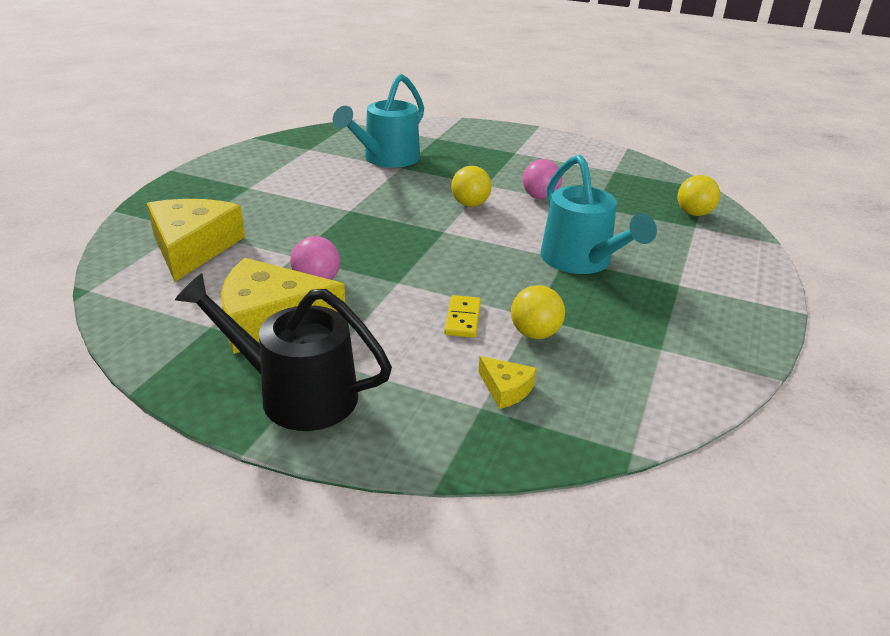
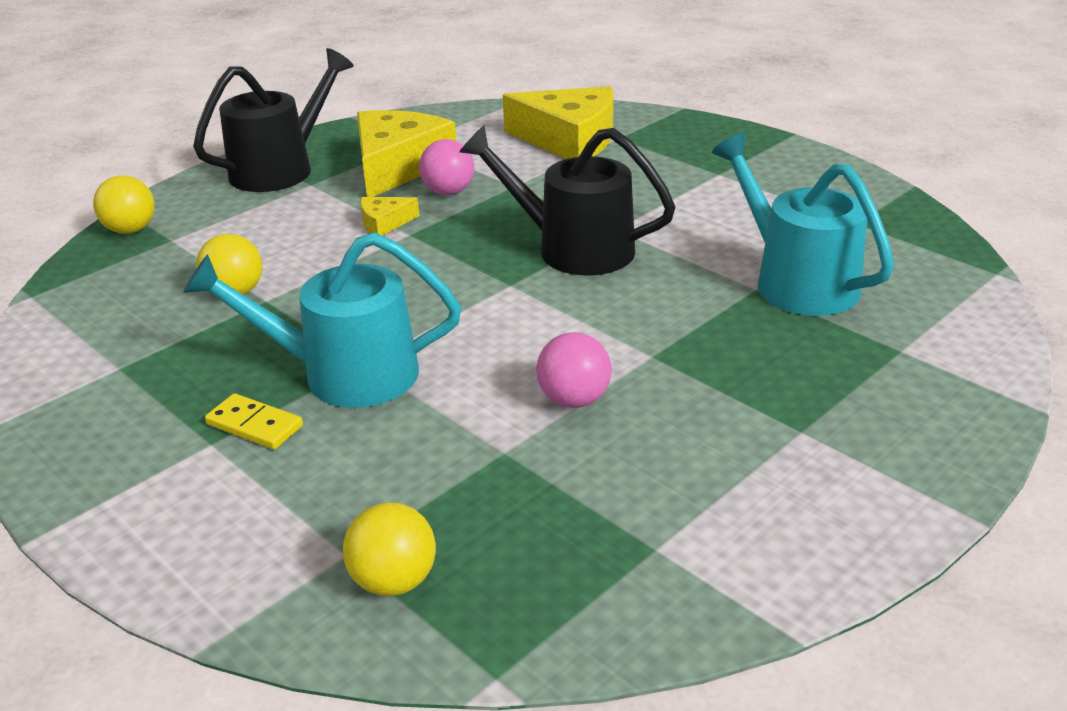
camera: 115 degrees right, 0 degrees up
yellow domino [444,295,481,338] -> yellow domino moved to [205,393,303,449]
yellow ball [451,166,492,207] -> yellow ball moved to [93,175,155,234]
yellow cheese [478,356,537,409] -> yellow cheese moved to [360,197,419,236]
none -> black watering can [459,125,676,275]

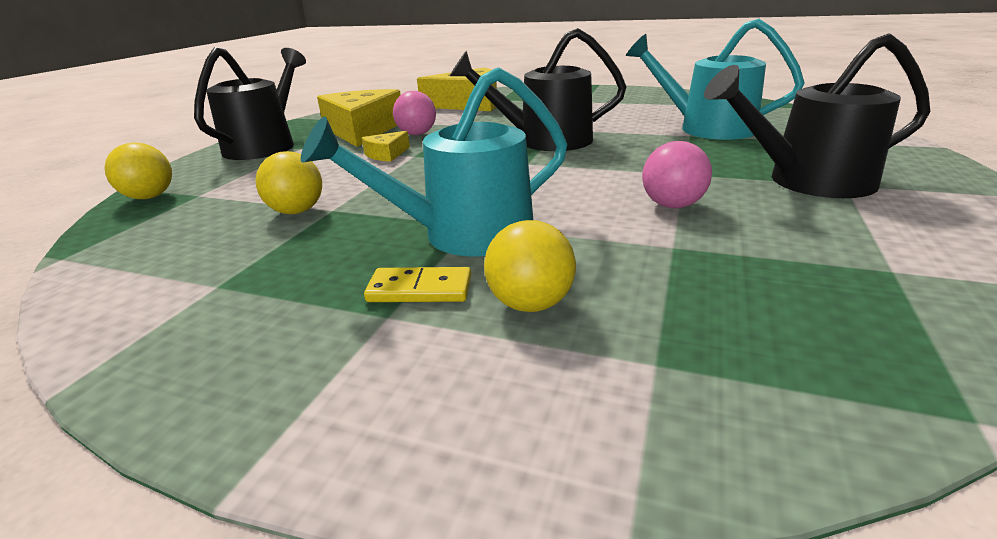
camera: 25 degrees left, 5 degrees down
yellow ball [343,502,436,596] -> yellow ball moved to [484,220,576,312]
none -> black watering can [704,34,931,198]

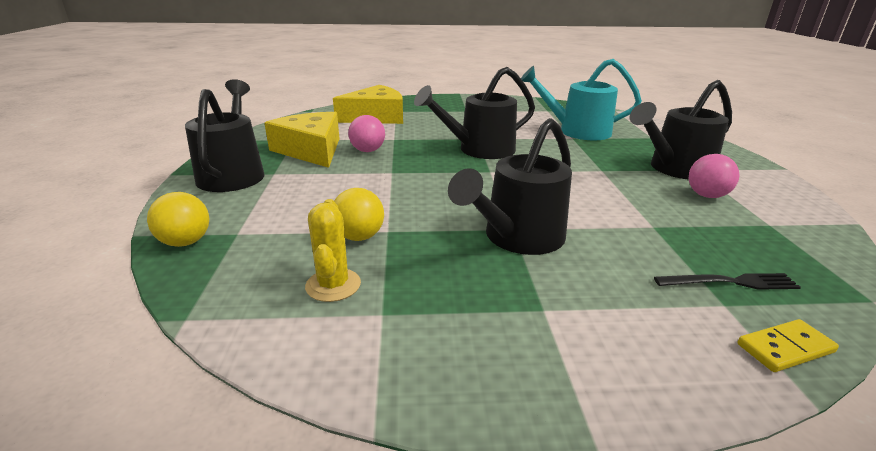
camera: 25 degrees left, 0 degrees up
turquoise watering can [301,67,567,256] -> black watering can [448,118,572,255]
yellow cheese [362,131,410,162] -> none
yellow domino [364,267,471,302] -> yellow domino moved to [737,319,839,372]
yellow ball [484,220,576,312] -> none
pink ball [642,141,712,208] -> pink ball moved to [688,154,739,198]
none -> yellow cactus [305,199,361,302]
none -> black fork [654,273,801,290]

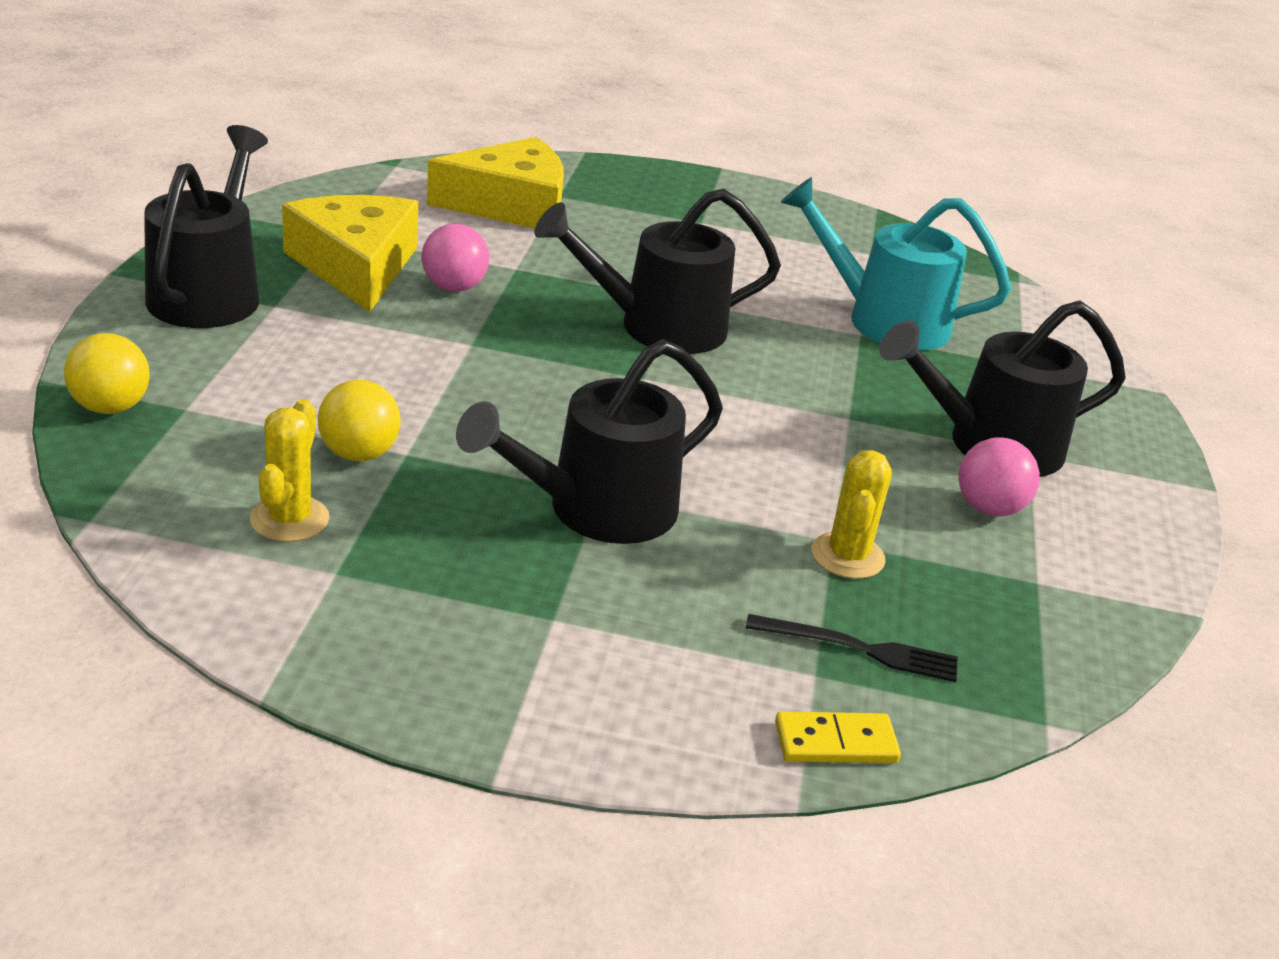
camera: 10 degrees right, 5 degrees up
none -> yellow cactus [812,450,892,579]

